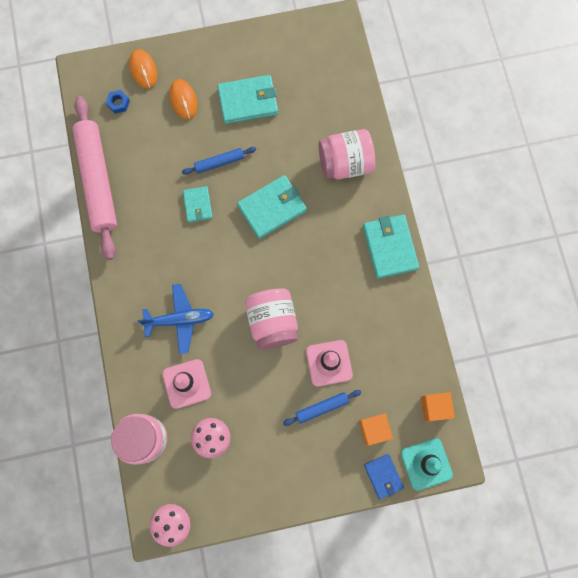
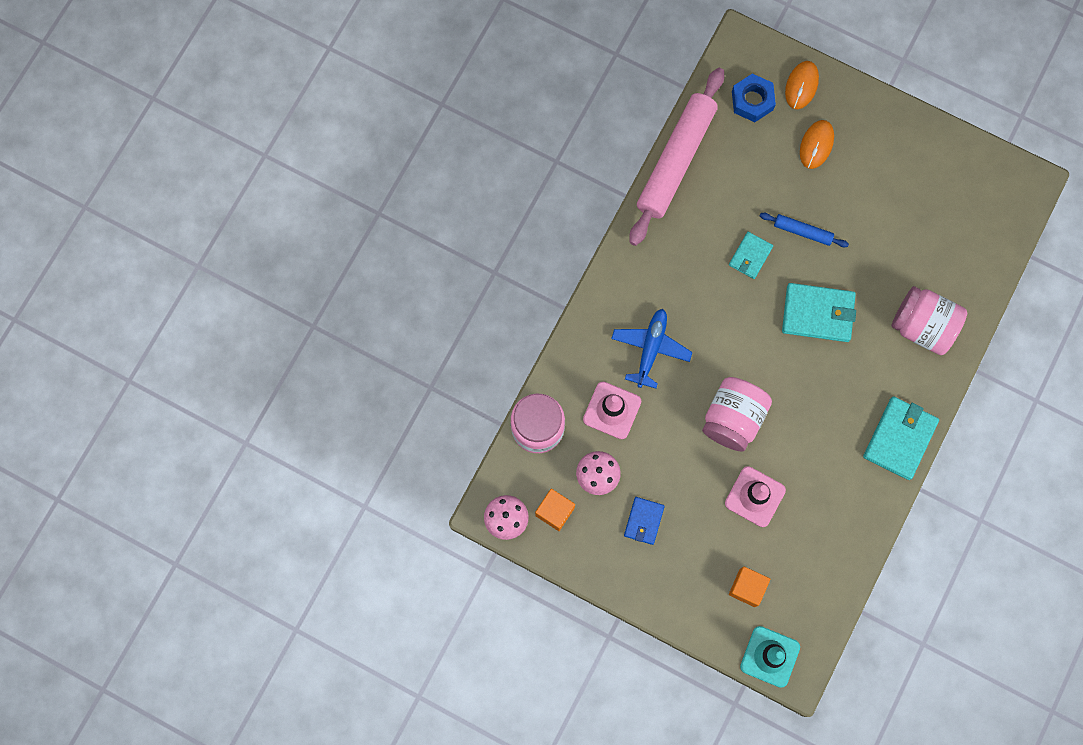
camera: 40 degrees right, 0 degrees up
blue nut [106,90,130,114] -> blue nut [732,74,776,122], size x1.67
blue plane [138,284,214,354] -> blue plane turned 105 degrees counterclockwise [611,309,693,389]
turquoise wallet [217,75,278,124] -> none
blue rolling pin [283,390,361,426] -> none
blue wallet [364,454,404,499] -> blue wallet moved to [624,497,665,545]
orange cube [421,392,455,422] -> orange cube moved to [535,489,575,531]

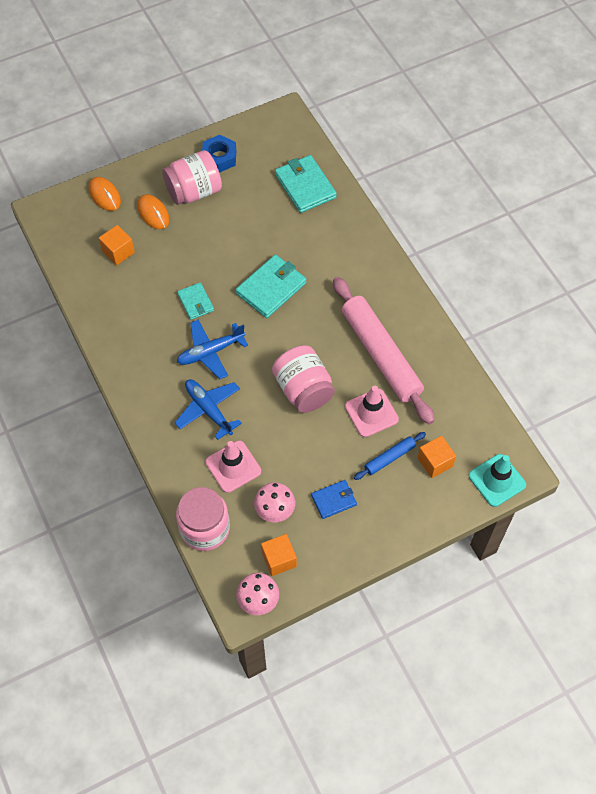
camera: 55 degrees left, 15 degrees down
blue wallet [624,497,665,545] -> blue wallet turned 75 degrees counterclockwise [311,480,357,519]
pink rolling pin [629,68,724,246] -> pink rolling pin moved to [333,277,434,424]
blue nut [732,74,776,122] -> blue nut moved to [202,135,236,173]
blue rolling pin [760,213,849,247] -> blue rolling pin moved to [354,432,426,480]
turquoise wallet [863,396,939,480] -> turquoise wallet moved to [275,155,337,213]
pink jar [892,286,967,355] -> pink jar moved to [162,150,222,205]
none -> orange cube [99,225,135,265]
none -> blue plane [177,320,248,379]

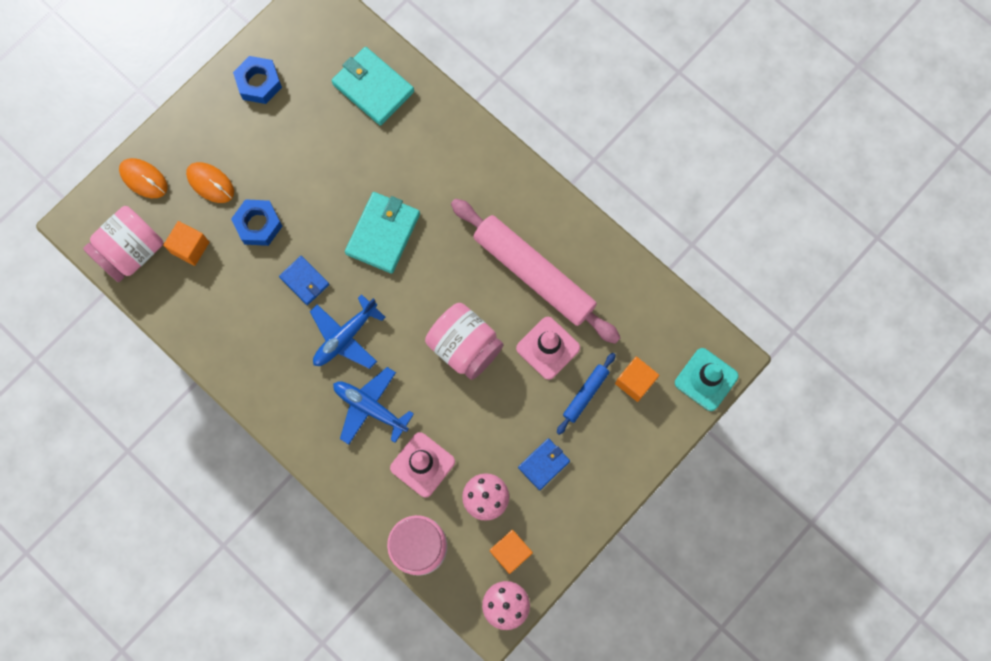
camera: 20 degrees left, 15 degrees up
pink jar [162,150,222,205] -> pink jar moved to [83,206,163,282]
turquoise wallet [177,282,214,320] -> blue wallet [279,256,329,305]
none -> blue nut [231,199,283,246]

